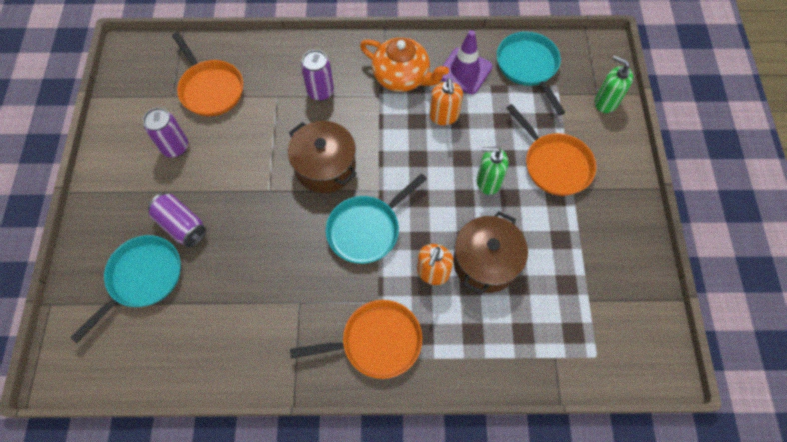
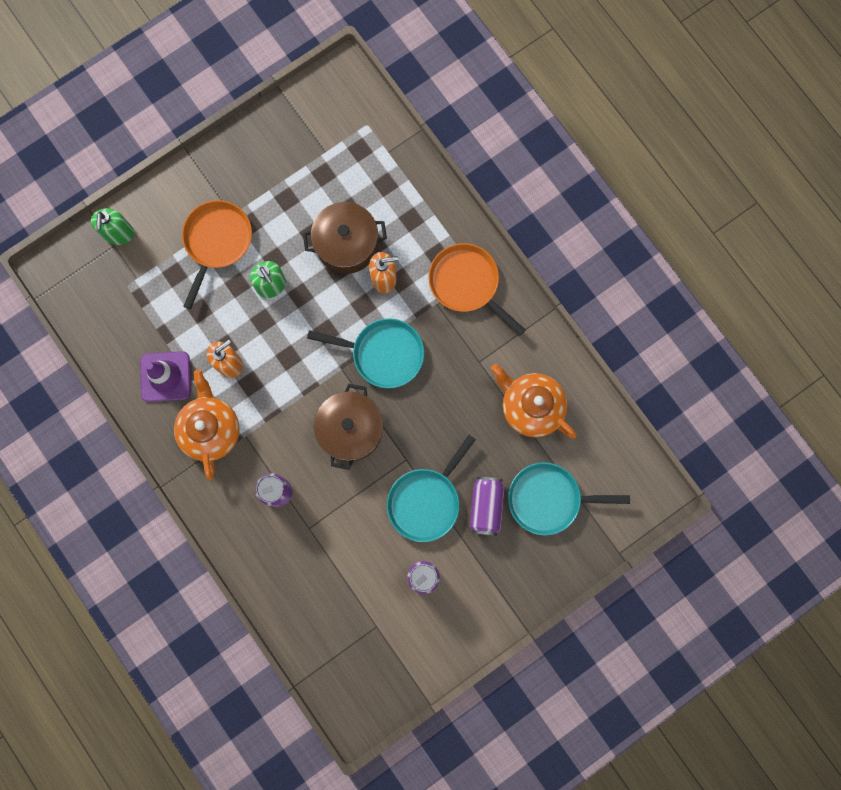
camera: 125 degrees left, 15 degrees up
orange pan [172,32,243,116] -> none
turquoise pan [497,32,565,115] -> turquoise pan moved to [387,435,476,542]
none -> orange teapot [491,364,577,439]

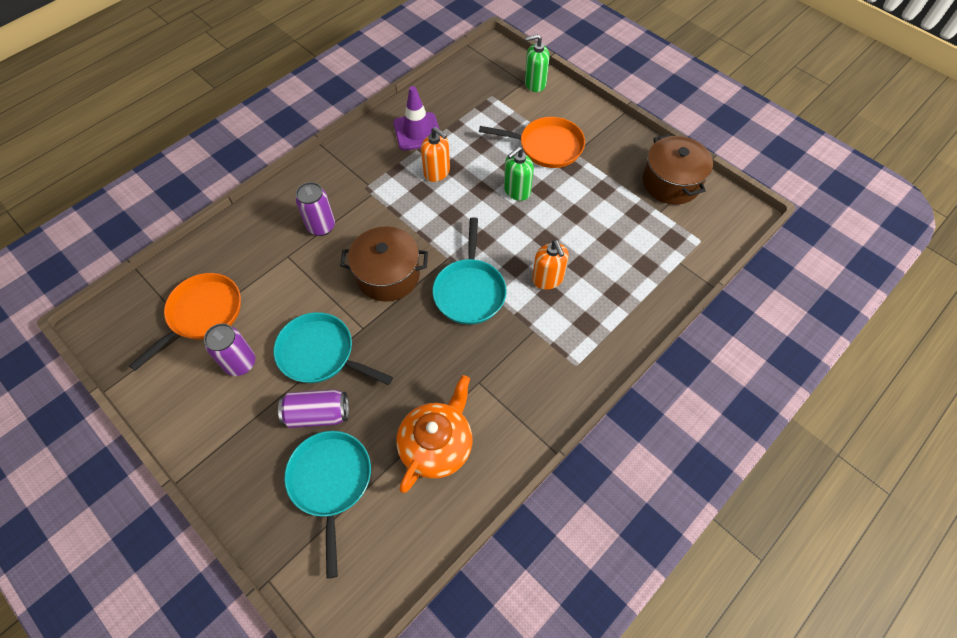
camera: 80 degrees right, 20 degrees down
orange teapot [174,370,239,480] -> none
brown pot [303,202,387,274] -> brown pot moved to [643,134,713,205]
orange pan [429,243,526,336] -> orange pan moved to [129,273,241,371]

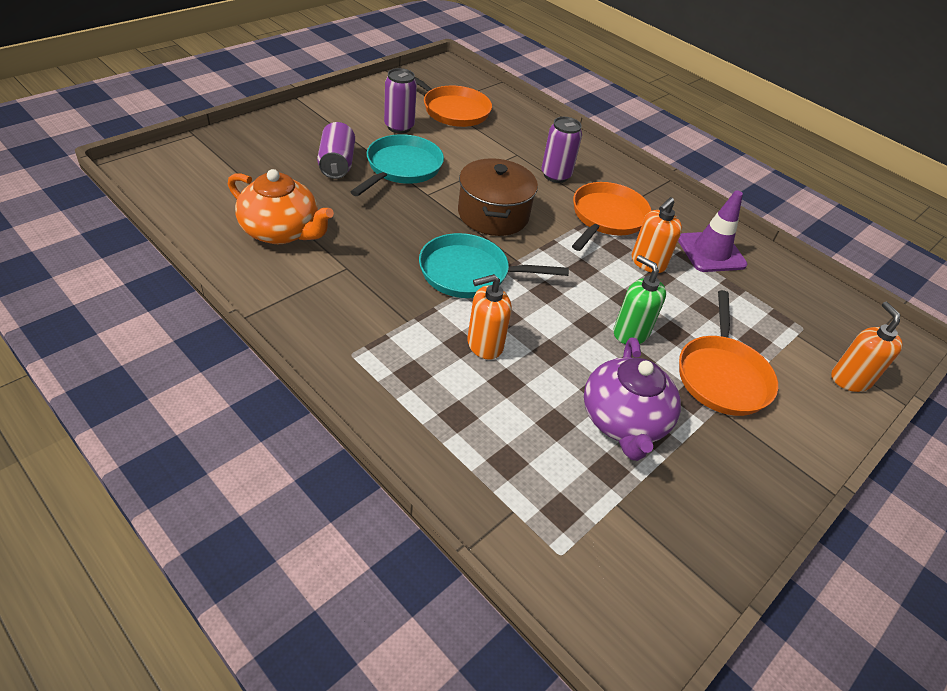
camera: 85 degrees right, 15 degrees down
turquoise pan [284,431,371,579] -> none
green soap dispenser [525,34,550,92] -> orange soap dispenser [831,302,903,392]
brown pot [643,134,713,205] -> none
none -> orange pan [572,182,651,251]
none -> purple teapot [584,337,681,461]

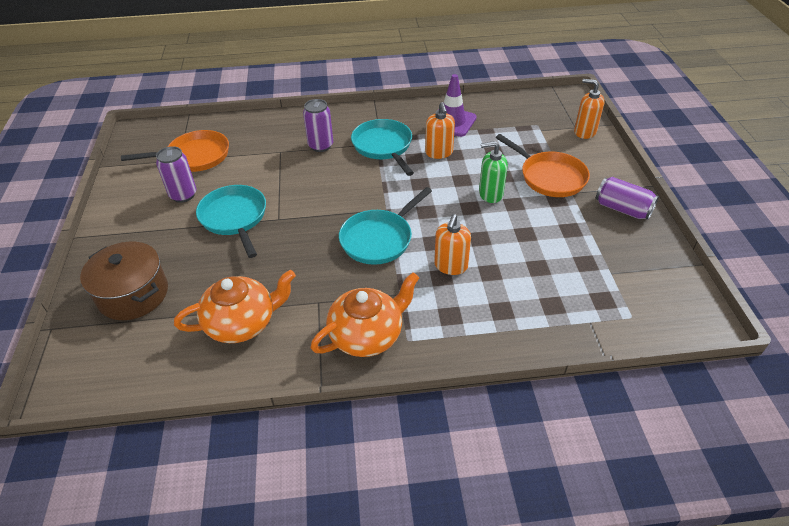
camera: 45 degrees left, 0 degrees up
purple can [317,122,355,179] -> purple can moved to [596,177,659,220]
brown pot [458,158,538,236] -> brown pot moved to [80,242,168,320]
orange pan [572,182,651,251] -> turquoise pan [351,119,414,176]
purple teapot [584,337,681,461] -> none
none -> orange teapot [311,272,419,357]

